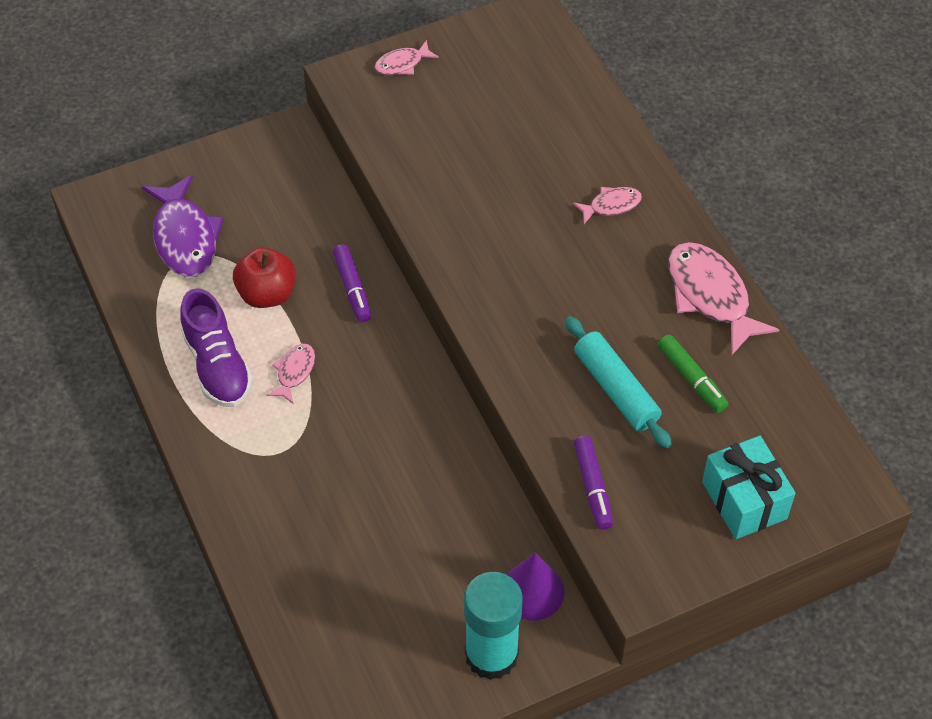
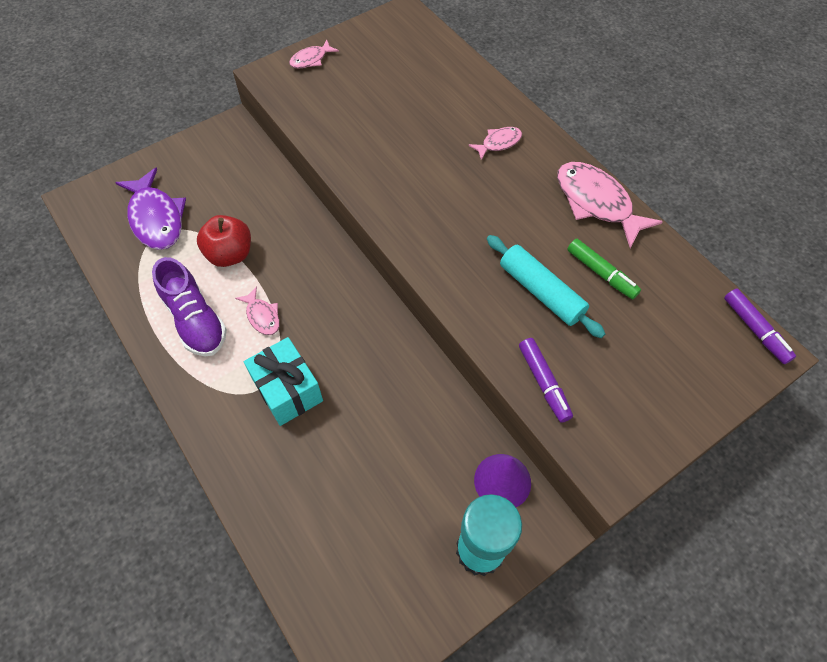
camera: 10 degrees left, 5 degrees up
pink fish [267,344,315,404] -> pink fish turned 135 degrees clockwise [235,286,280,335]
purple marker [333,245,371,322] -> purple marker moved to [724,289,796,364]
turquoise gift [702,436,796,539] -> turquoise gift moved to [244,337,323,426]

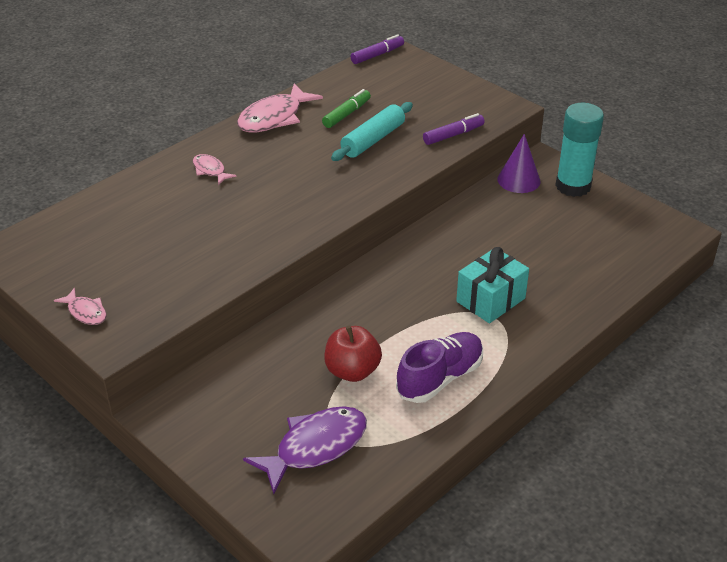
camera: 100 degrees left, 20 degrees down
pink fish [235,286,280,335] -> none

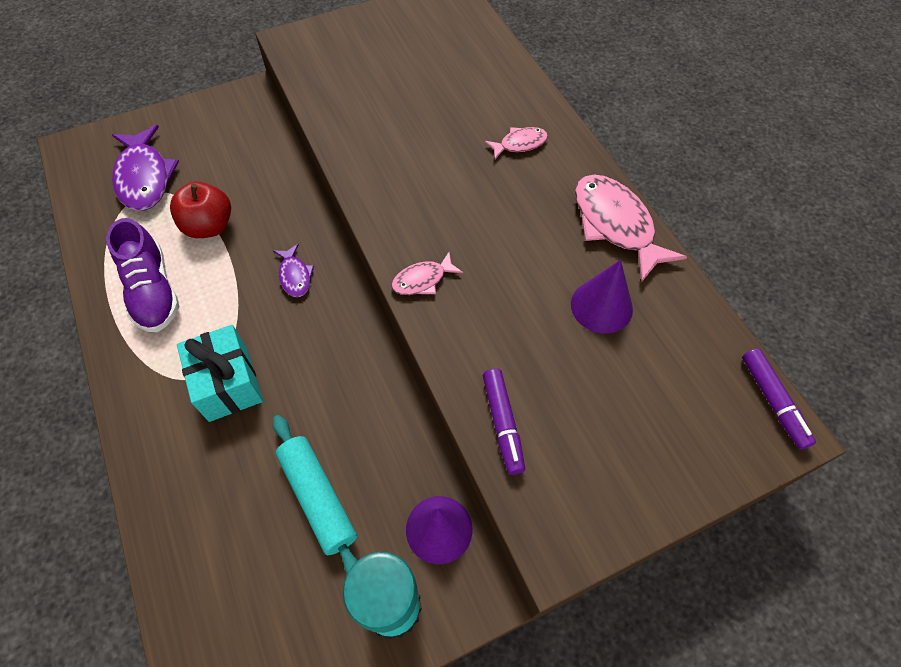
camera: 110 degrees right, 20 degrees up
pink fish [54,288,107,325] -> pink fish moved to [391,252,463,295]
green marker [322,89,371,128] -> purple cone [571,260,633,334]
turquoise rolling pin [331,102,413,161] -> turquoise rolling pin moved to [273,415,358,574]
none -> purple fish [273,244,314,297]

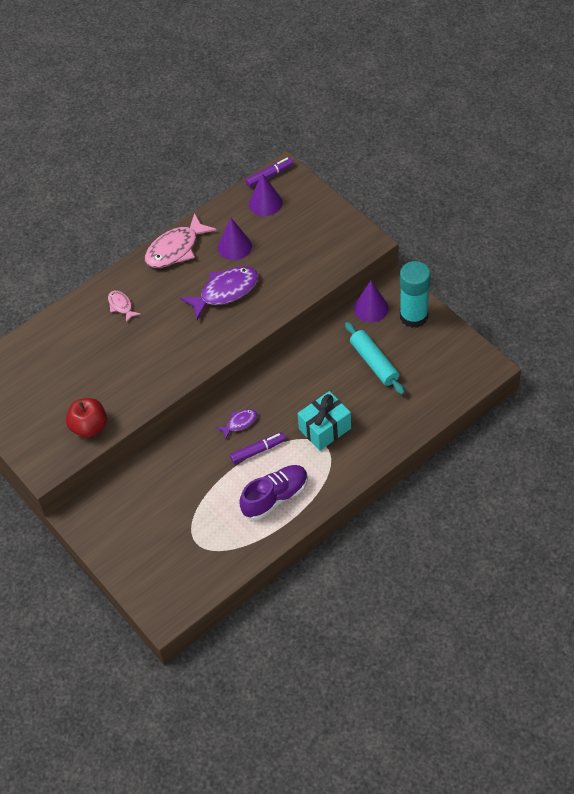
camera: 100 degrees left, 5 degrees down
purple fish [112,125,179,211] -> purple fish moved to [180,266,259,320]
red apple [170,181,231,238] -> red apple moved to [66,398,107,437]
turquoise rolling pin [273,415,358,574] -> turquoise rolling pin turned 75 degrees counterclockwise [345,322,405,395]
pink fish [391,252,463,295] -> none
purple marker [483,369,525,475] -> purple marker moved to [230,432,286,464]
none -> purple cone [249,173,282,216]

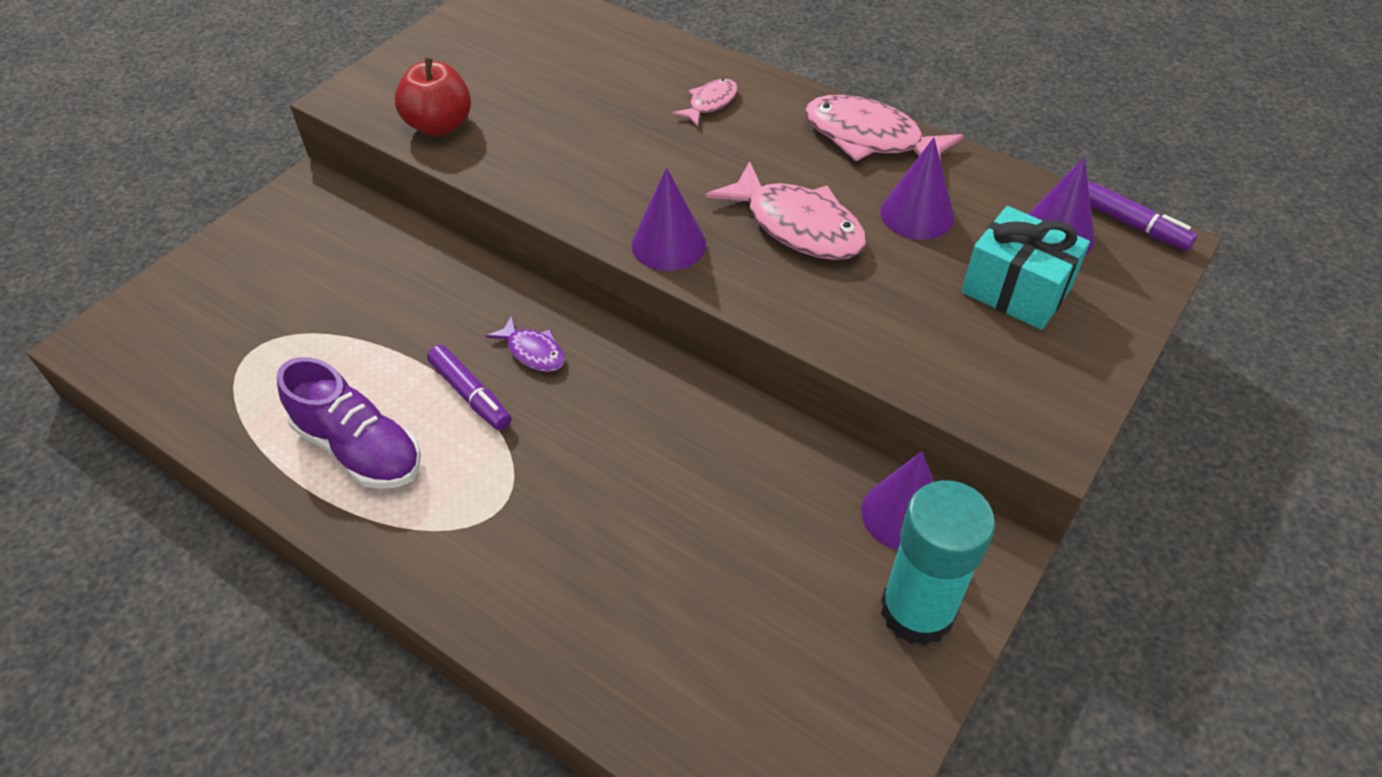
camera: 70 degrees right, 5 degrees down
purple fish [180,266,259,320] -> pink fish [706,161,867,260]
turquoise gift [297,391,351,451] -> turquoise gift moved to [961,206,1090,330]
turquoise rolling pin [345,322,405,395] -> none
none -> purple cone [631,167,706,271]

